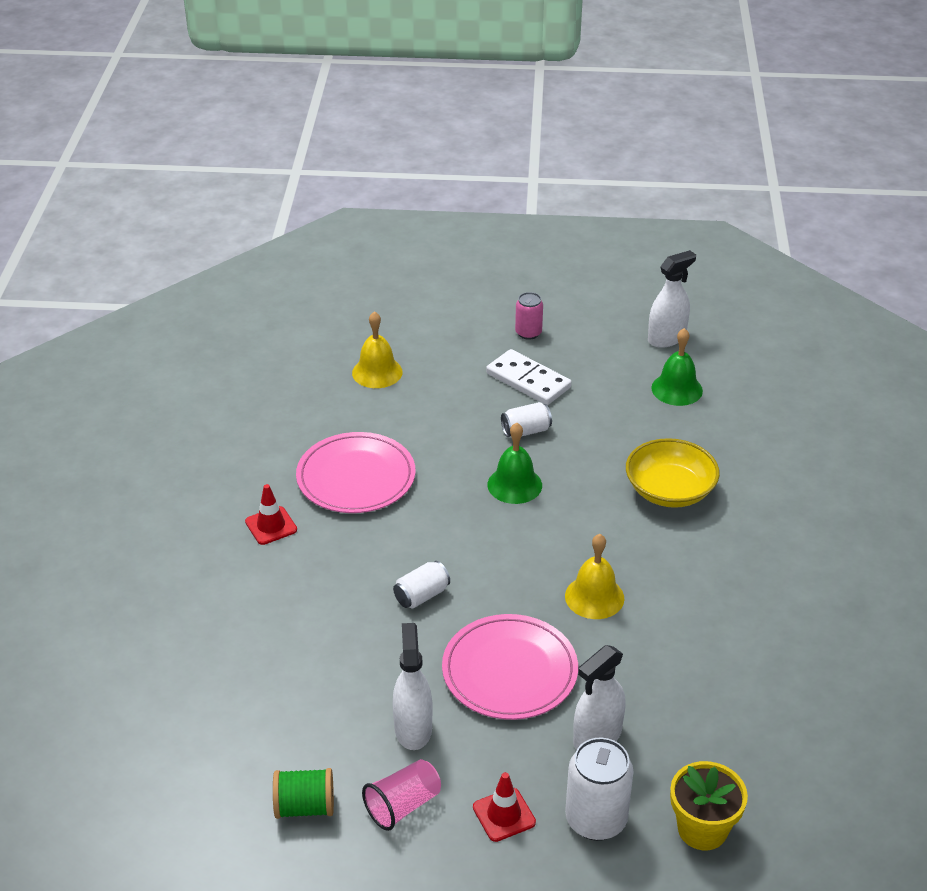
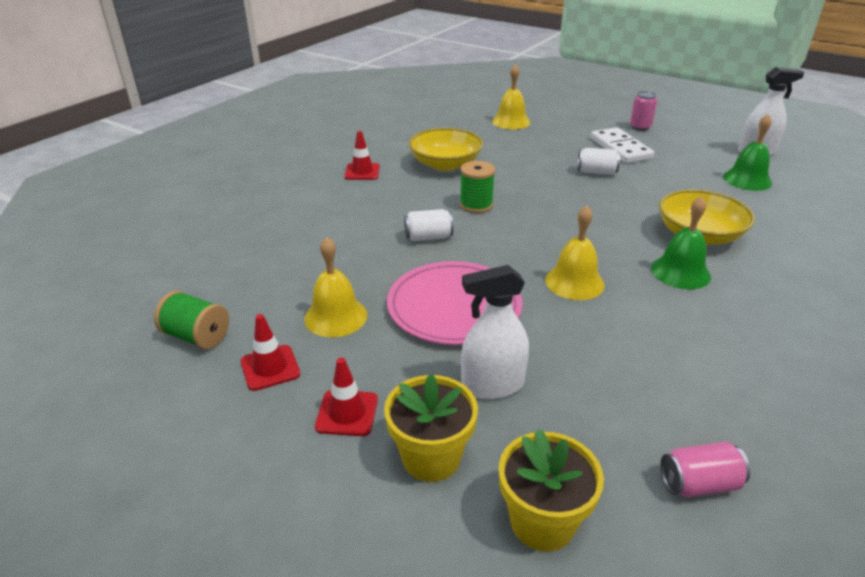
camera: 30 degrees right, 5 degrees down
pink plate [296,432,415,513] -> yellow bowl [409,128,483,171]
pink cup [362,759,441,831] -> red traffic cone [240,314,301,391]
white spray bottle [393,623,433,750] -> yellow bell [304,237,367,337]
green bell [487,422,542,504] -> green bell moved to [651,196,711,289]
white can [565,738,634,841] -> yellow flower pot [384,374,478,482]
none -> green spool [460,161,495,213]
none -> pink can [660,442,750,497]

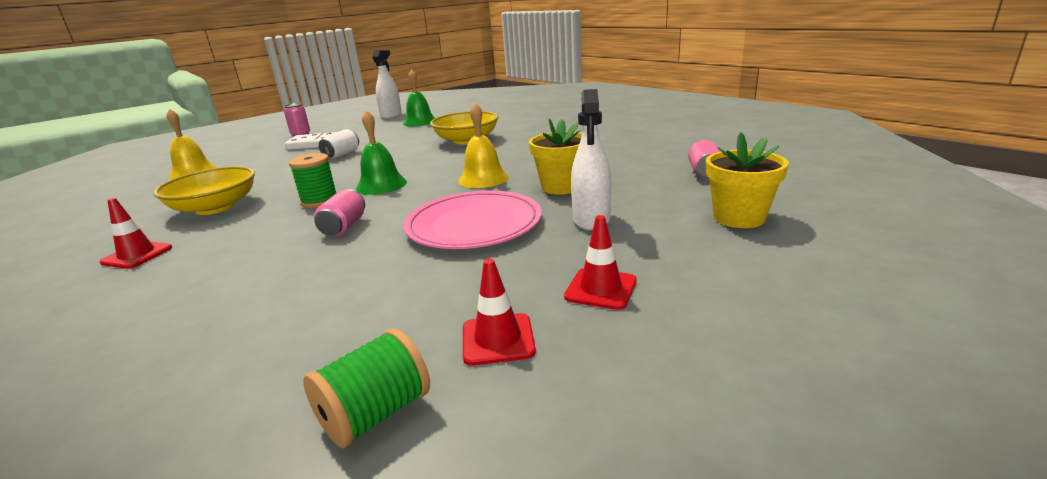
camera: 70 degrees left, 10 degrees down
yellow bell [304,237,367,337] -> none
yellow flower pot [384,374,478,482] -> yellow flower pot moved to [529,118,582,195]
white can [404,209,453,241] -> pink can [314,189,365,236]
green bell [651,196,711,289] -> green bell moved to [356,110,407,195]

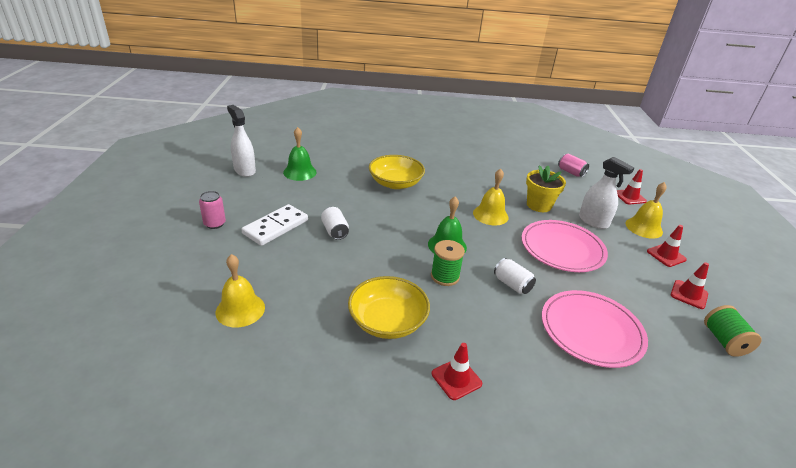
camera: 55 degrees left, 10 degrees up
pink can [314,189,365,236] -> white can [494,258,536,294]
yellow flower pot [706,132,789,228] -> red traffic cone [617,169,647,205]
none -> pink plate [542,290,648,368]
none -> yellow bell [625,182,667,239]

